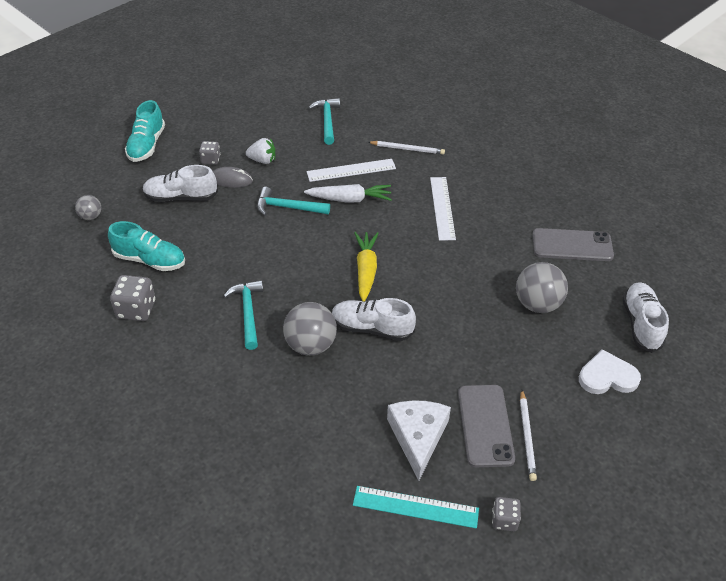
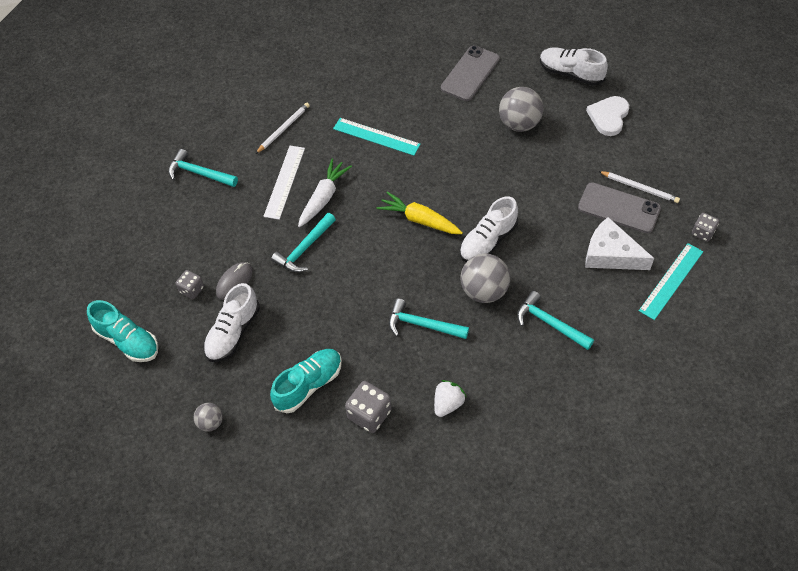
camera: 60 degrees left, 10 degrees up
white strawberry [246,138,275,164] -> white strawberry moved to [434,380,466,417]
white ruler [430,177,456,241] -> turquoise ruler [333,118,421,156]
none -> turquoise hammer [517,291,594,350]

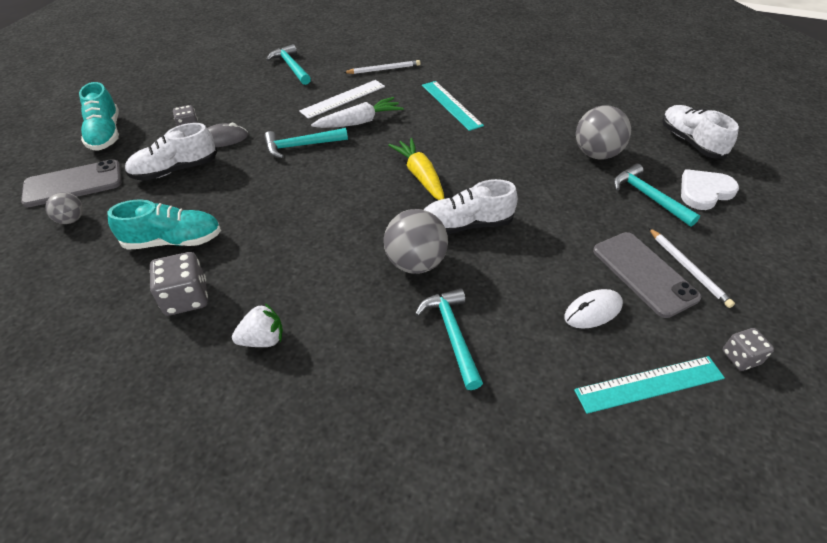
camera: 35 degrees right, 10 degrees down
turquoise hammer [389,298,469,339] -> turquoise hammer moved to [614,164,700,227]
grey phone [441,46,500,101] -> grey phone moved to [21,159,122,207]
white cheese [585,217,654,270] -> white mouse [564,289,623,329]

